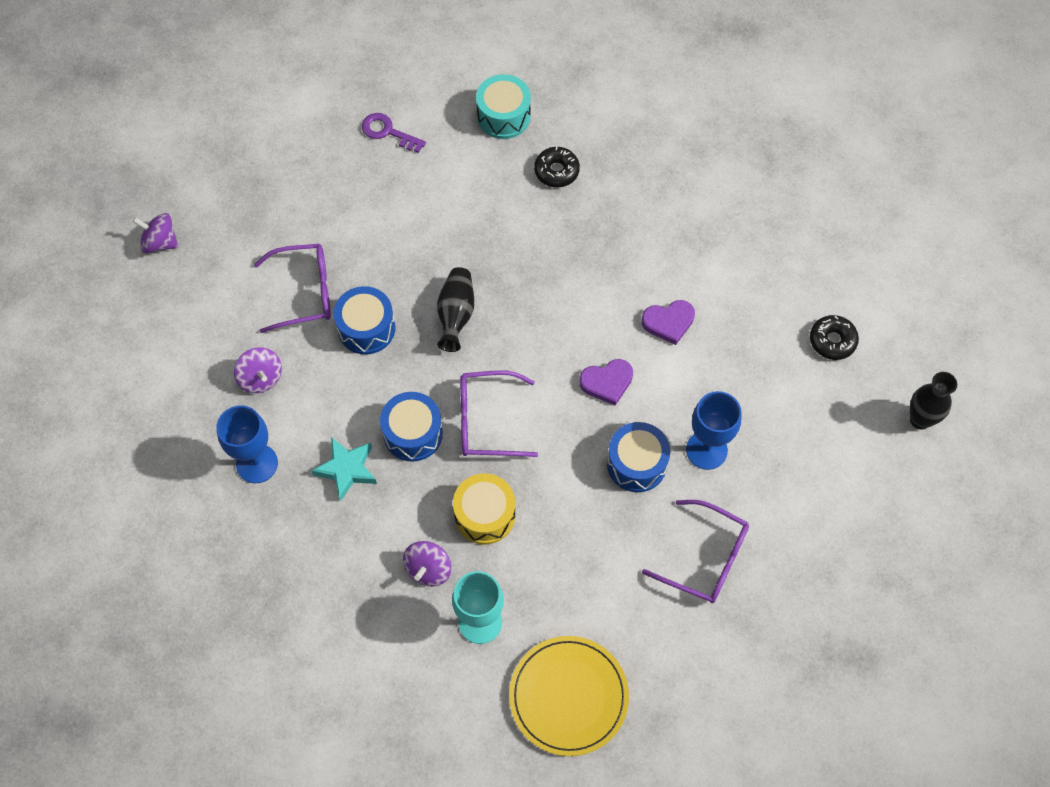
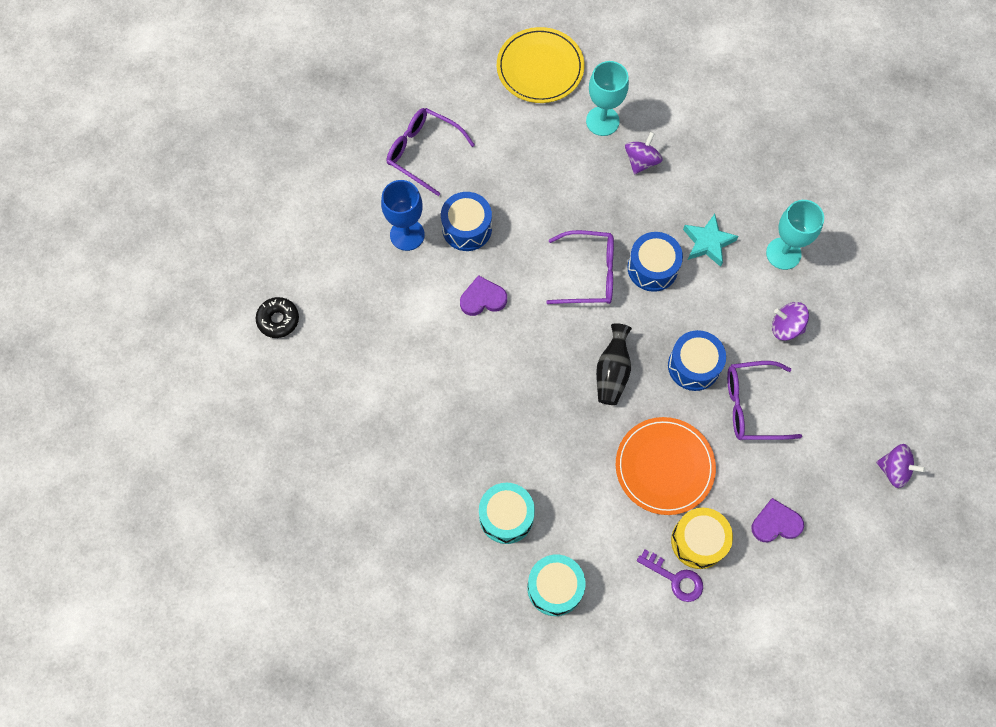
camera: 175 degrees left, 5 degrees up
blue goblet [216,405,278,483] -> turquoise goblet [766,200,824,270]
purple spinning top [234,347,282,393] -> purple spinning top turned 45 degrees counterclockwise [772,302,809,341]
yellow drum [453,474,515,544] -> yellow drum moved to [671,508,733,569]
black donut [534,147,580,187] -> turquoise drum [479,483,535,544]
purple heart [642,300,695,345] -> purple heart moved to [752,498,804,542]
black vase [910,372,957,429] -> none
none -> orange plate [616,417,716,515]

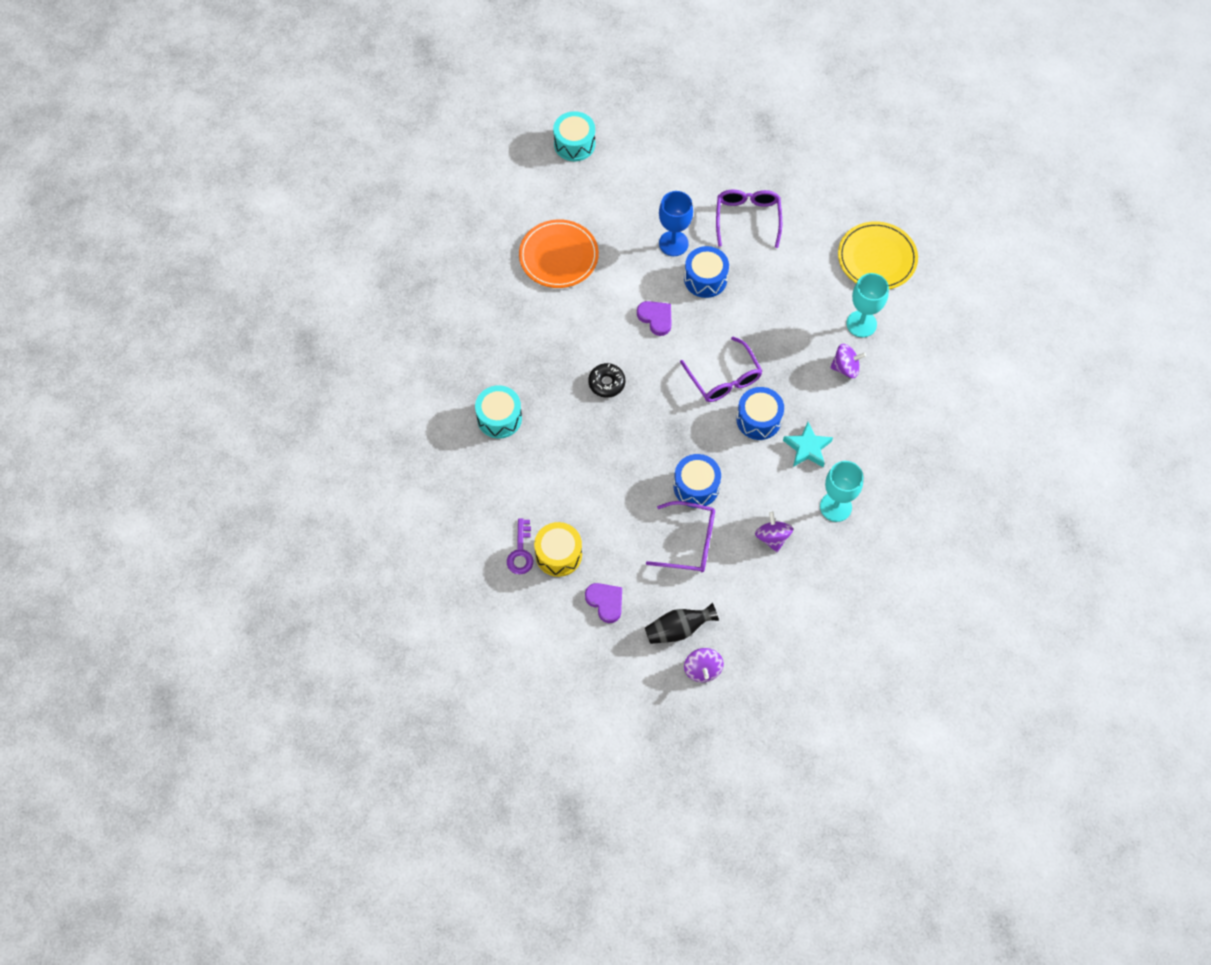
camera: 60 degrees right, 5 degrees down
black donut [256,297,299,338] -> black donut moved to [588,363,625,398]
turquoise drum [527,555,586,616] -> turquoise drum moved to [553,111,595,161]
black vase [596,323,632,405] -> black vase moved to [645,603,719,644]
orange plate [616,417,716,515] -> orange plate moved to [519,219,599,288]
purple glasses [727,361,802,440] -> purple glasses turned 135 degrees clockwise [646,501,715,572]

